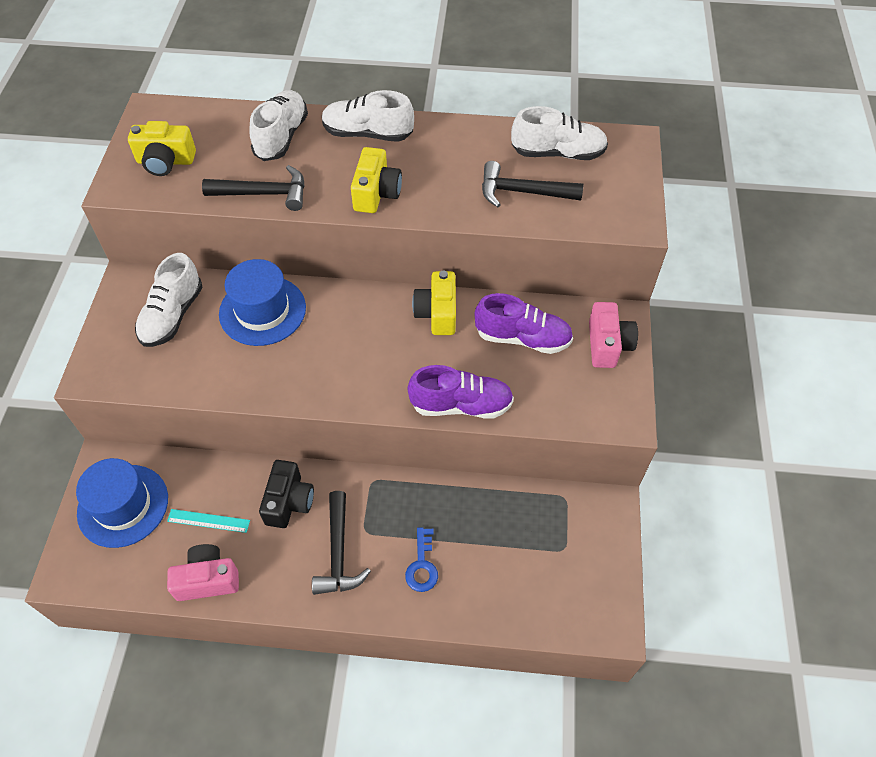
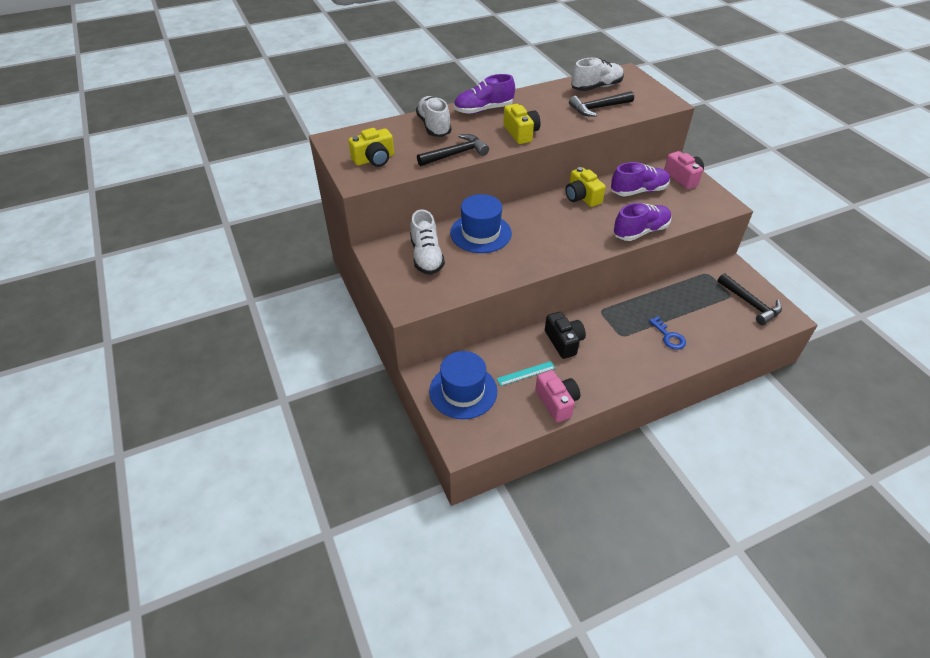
camera: 30 degrees left, 10 degrees down
pink camera [167,544,239,601] -> pink camera turned 105 degrees clockwise [535,370,580,422]
black hammer [312,491,371,595] -> black hammer moved to [717,273,782,325]
white shoe [322,90,414,142] -> purple shoe [454,74,515,114]

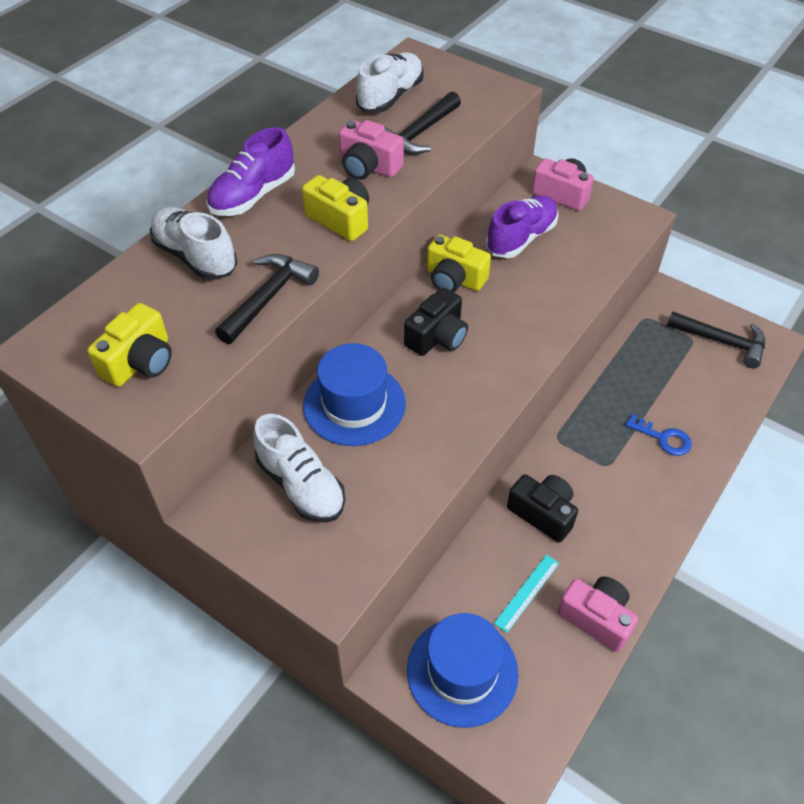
camera: 30 degrees left, 5 degrees up
purple shoe [613,203,672,241] -> none
none -> pink camera [339,120,404,180]
none -> black camera [404,288,468,356]

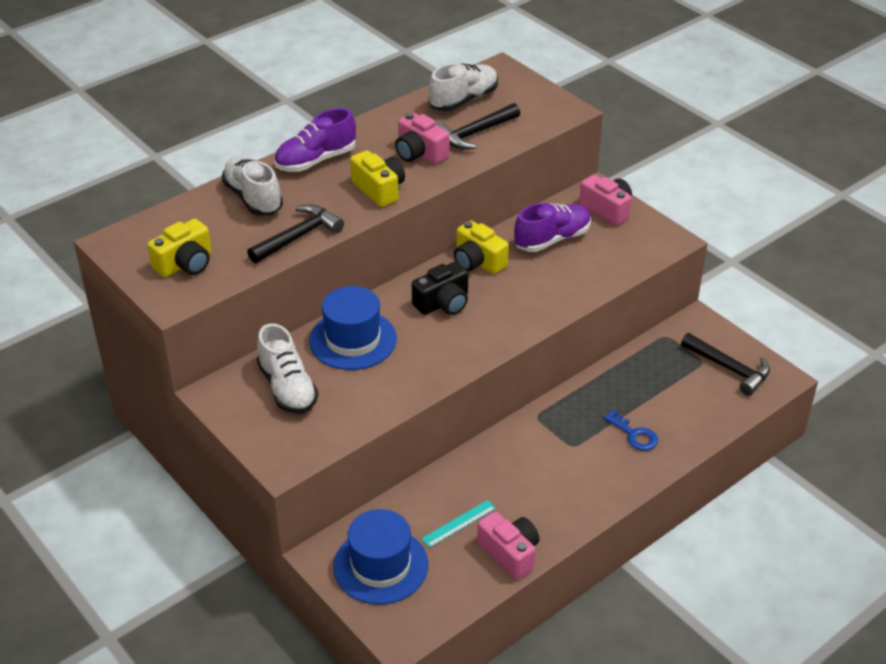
camera: 15 degrees right, 10 degrees down
black camera [507,474,578,543] -> none

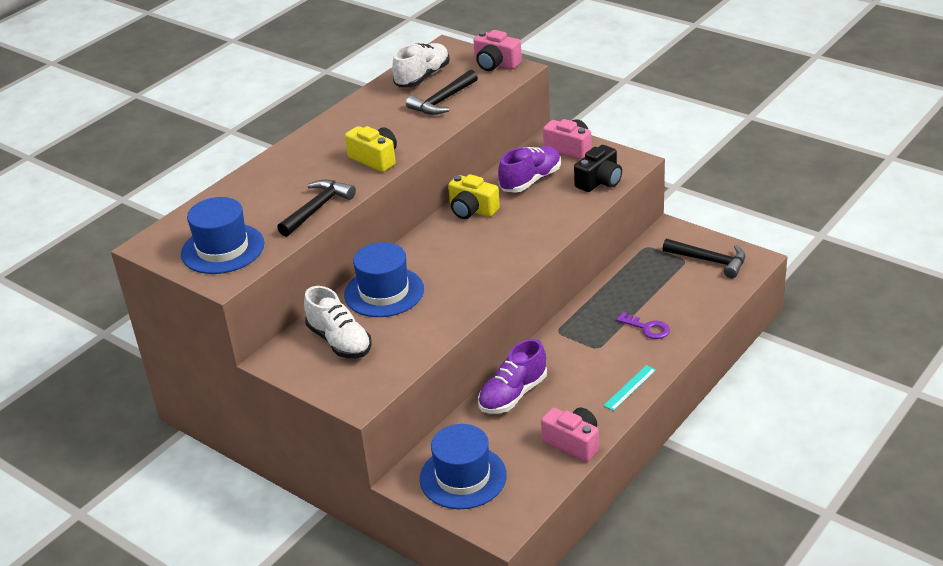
camera: 10 degrees left, 5 degrees down
yellow camera [147,219,212,277] -> blue hat [181,197,264,274]
white shoe [222,156,283,216] -> none
purple shoe [274,108,356,172] -> purple shoe moved to [478,339,547,414]
pink camera [395,112,450,164] -> pink camera moved to [473,30,522,71]
black camera [412,261,468,315] -> black camera moved to [574,145,622,192]
turquoise ruler [421,500,496,548] -> turquoise ruler moved to [603,365,656,411]
blue key [604,410,658,451] -> purple key [616,312,670,339]

